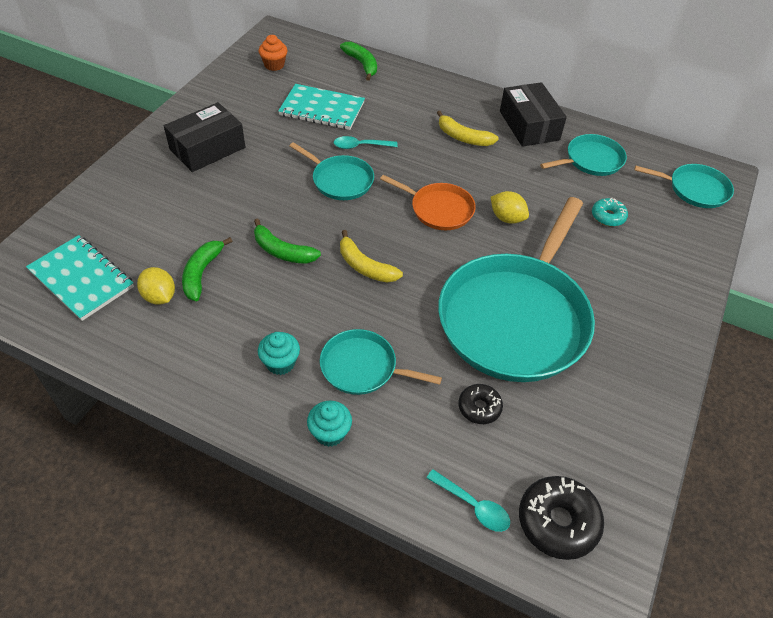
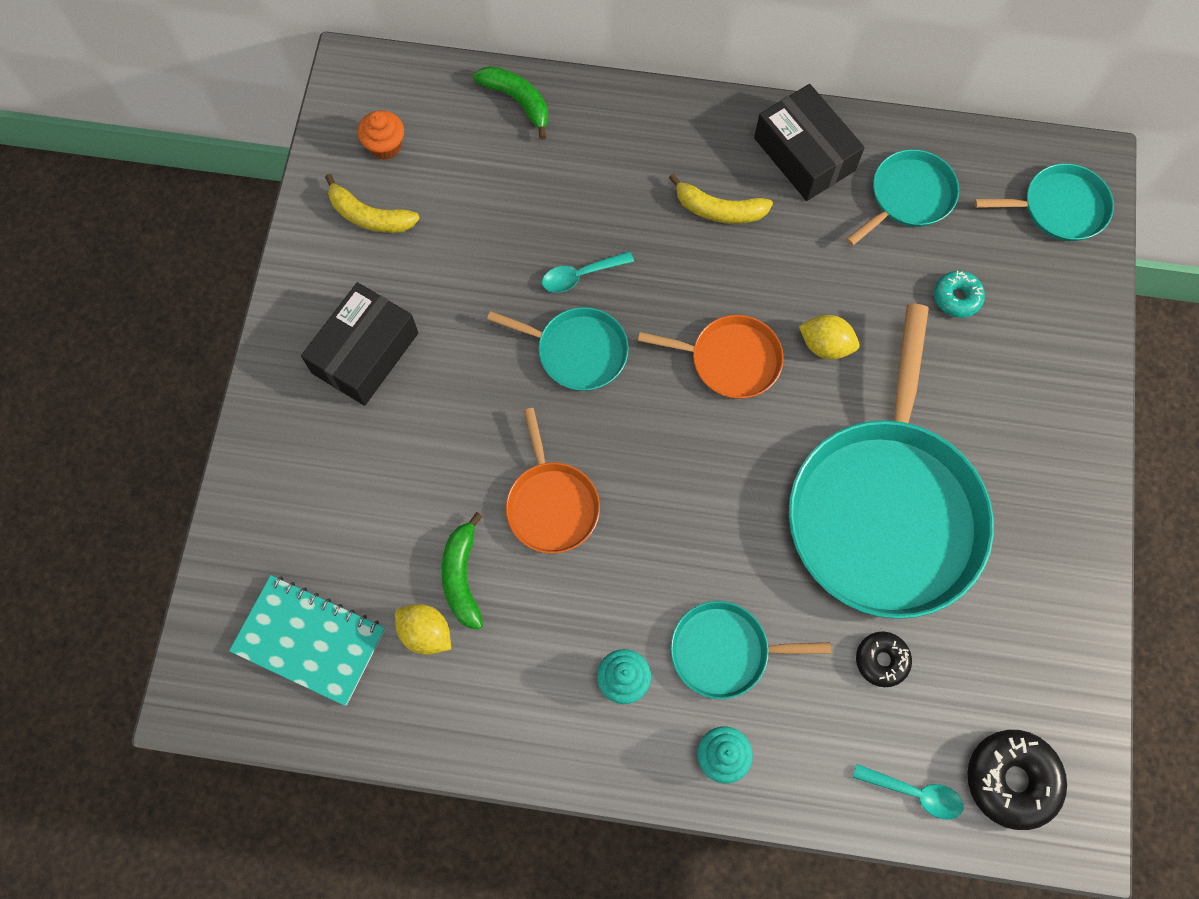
camera: 15 degrees left, 20 degrees up
green banana [254,219,321,264] -> orange pan [506,408,600,553]
turquoise notebook [278,84,365,130] -> none
yellow banana [340,230,403,283] -> yellow banana moved to [325,174,420,233]

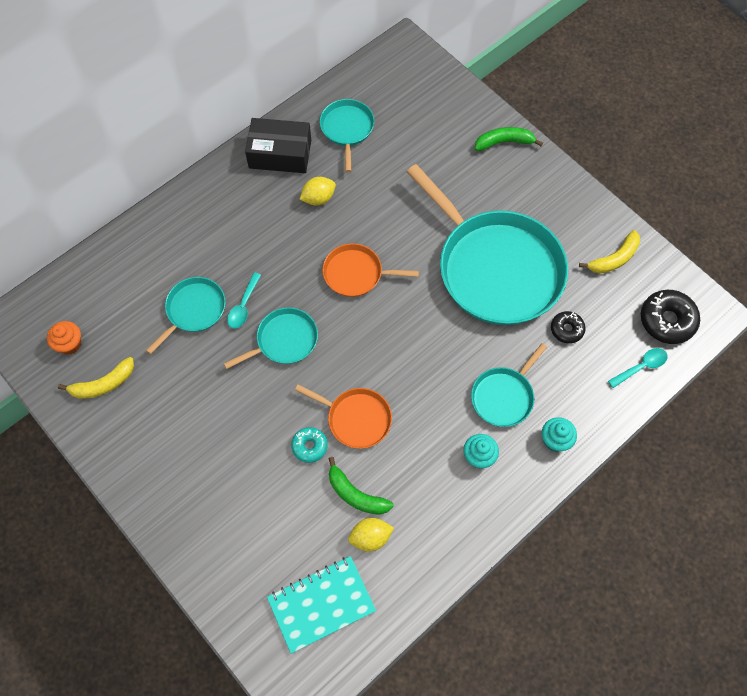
camera: 50 degrees left, 5 degrees down
black box [301,282,418,406] -> none
green banana [473,66,548,140] -> green banana moved to [475,127,543,151]
orange pan [638,315,784,399] -> orange pan turned 135 degrees counterclockwise [322,244,419,297]
yellow banana [669,174,773,224] -> yellow banana moved to [579,230,640,274]
yellow lemon [799,315,860,359] -> yellow lemon moved to [299,177,336,205]
turquoise donut [934,271,985,318] -> turquoise donut moved to [291,427,328,463]
turquoise pan [974,163,1114,241] -> turquoise pan moved to [146,277,226,354]

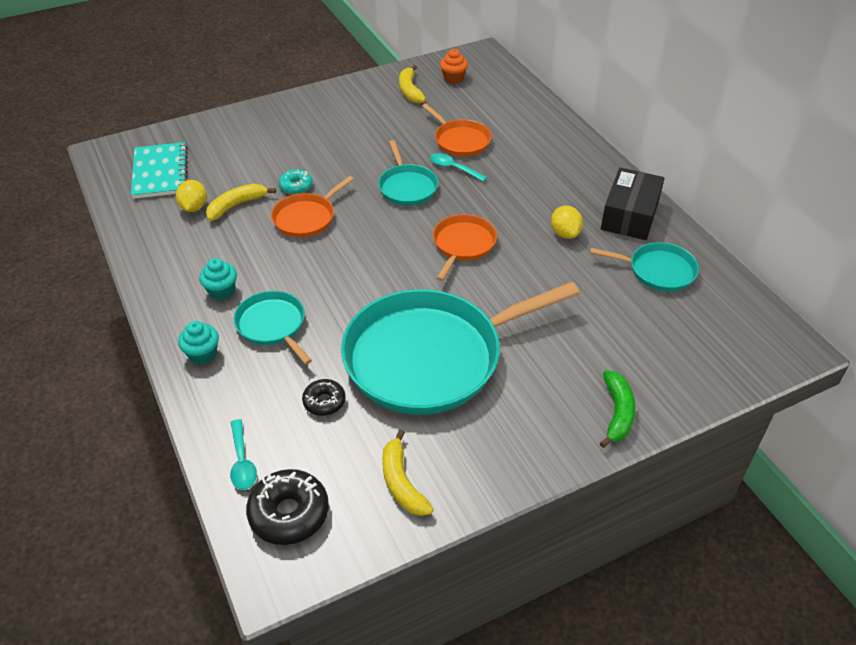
camera: 105 degrees right, 20 degrees down
turquoise pan [146,277,226,354] -> orange pan [422,104,492,157]
green banana [328,457,394,515] -> yellow banana [206,184,276,221]

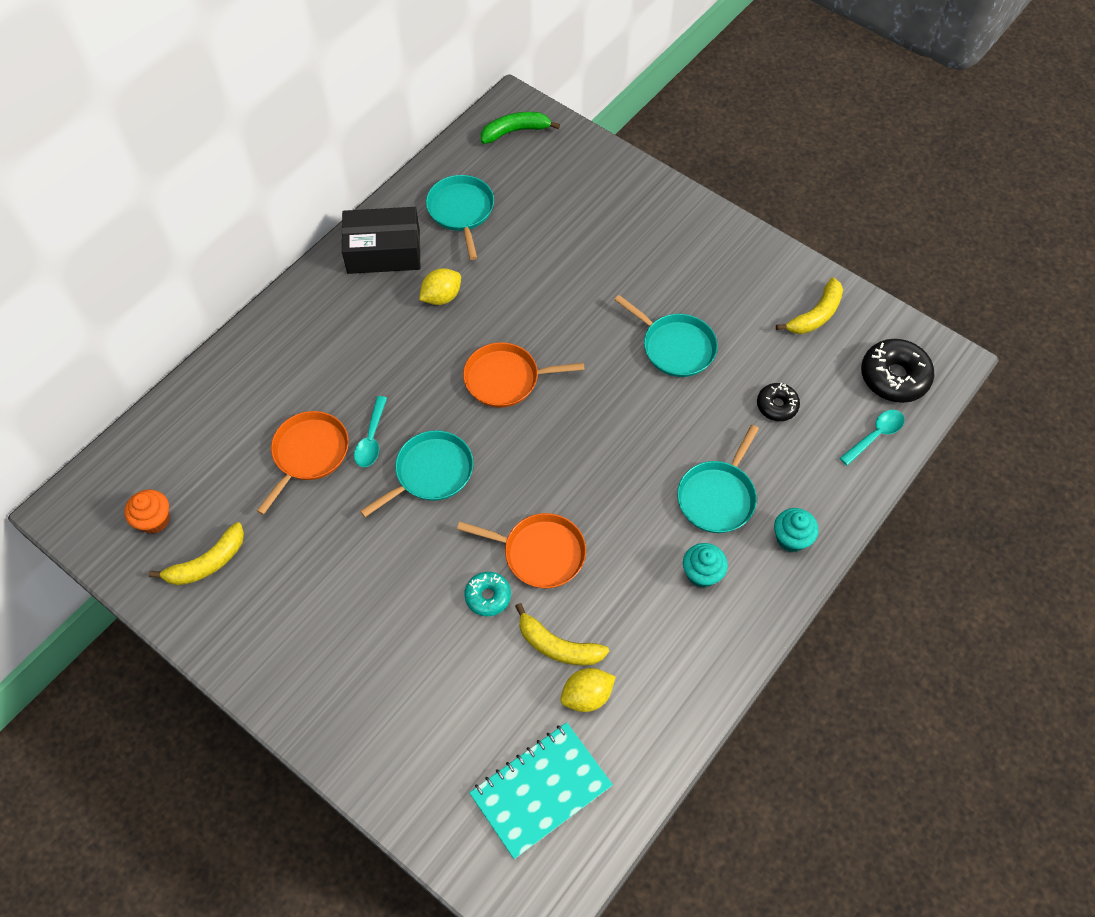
camera: 115 degrees left, 15 degrees up
turquoise pan [341,282,580,415] -> turquoise pan [615,295,718,377], size x0.47
green banana [600,370,635,448] -> green banana moved to [481,112,560,144]

